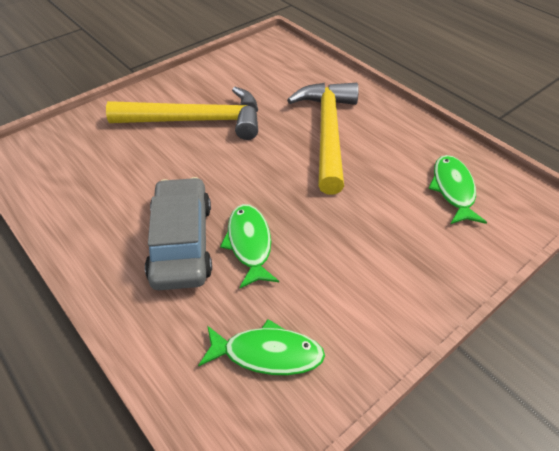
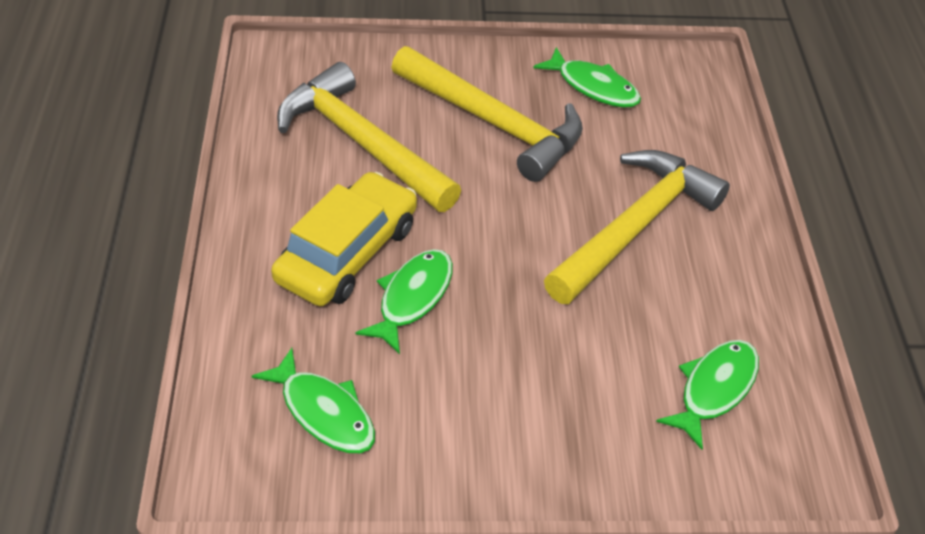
camera: 35 degrees right, 0 degrees up
grey car [145,177,212,290] -> yellow car [271,172,417,306]
none -> yellow hammer [277,62,461,212]
none -> green fish [533,47,641,108]

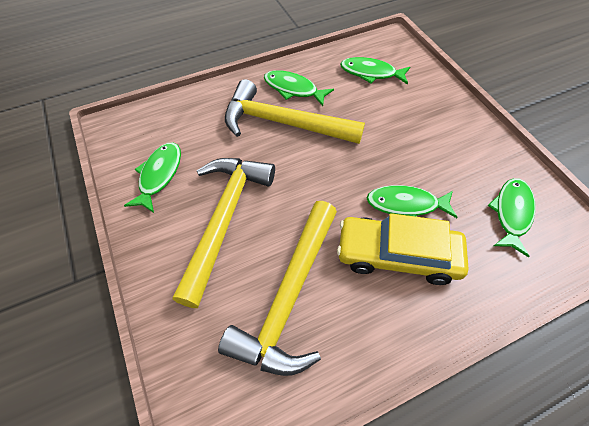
camera: 110 degrees left, 10 degrees up
none -> green fish [264,70,334,106]

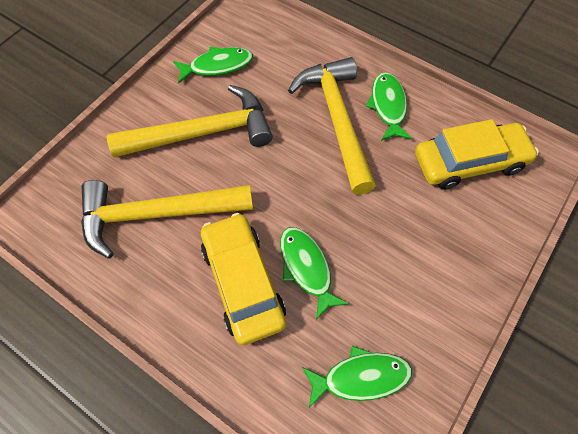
camera: 60 degrees right, 5 degrees up
green fish [340,57,410,85] -> yellow car [415,119,539,190]

